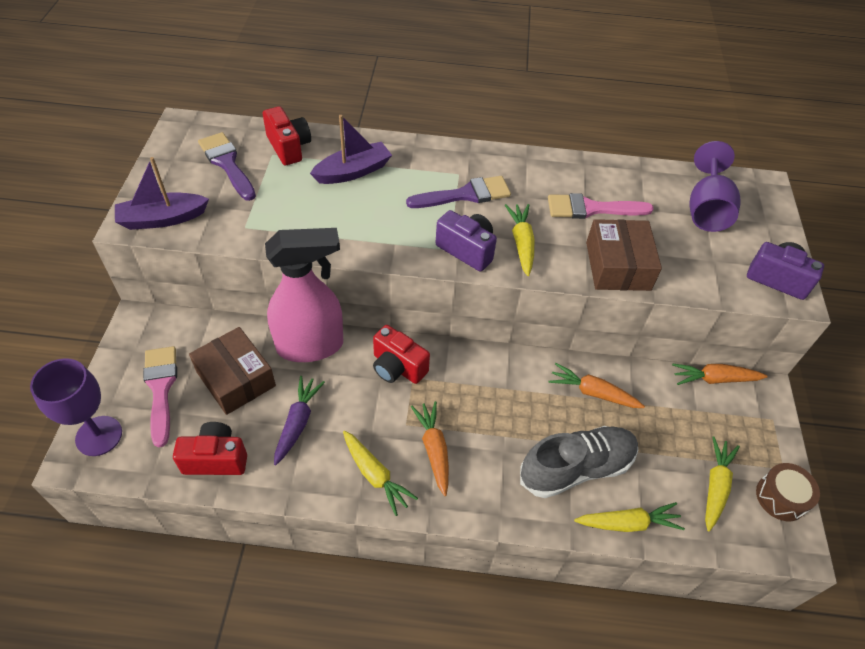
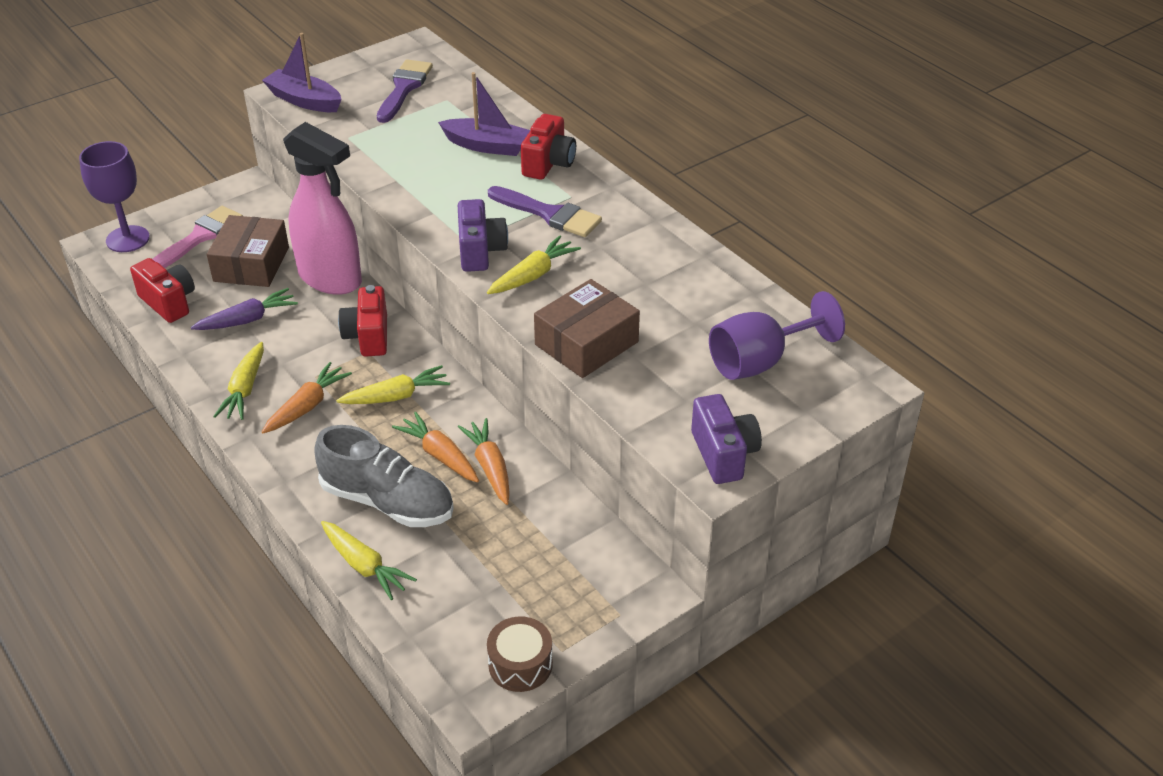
camera: 50 degrees right, 10 degrees down
red camera [263,106,311,165] -> red camera moved to [521,114,576,180]
pink brush [548,193,654,219] -> none
orange carrot [672,363,768,385] -> orange carrot moved to [392,412,479,482]
yellow carrot [705,436,740,531] -> yellow carrot moved to [336,365,450,404]

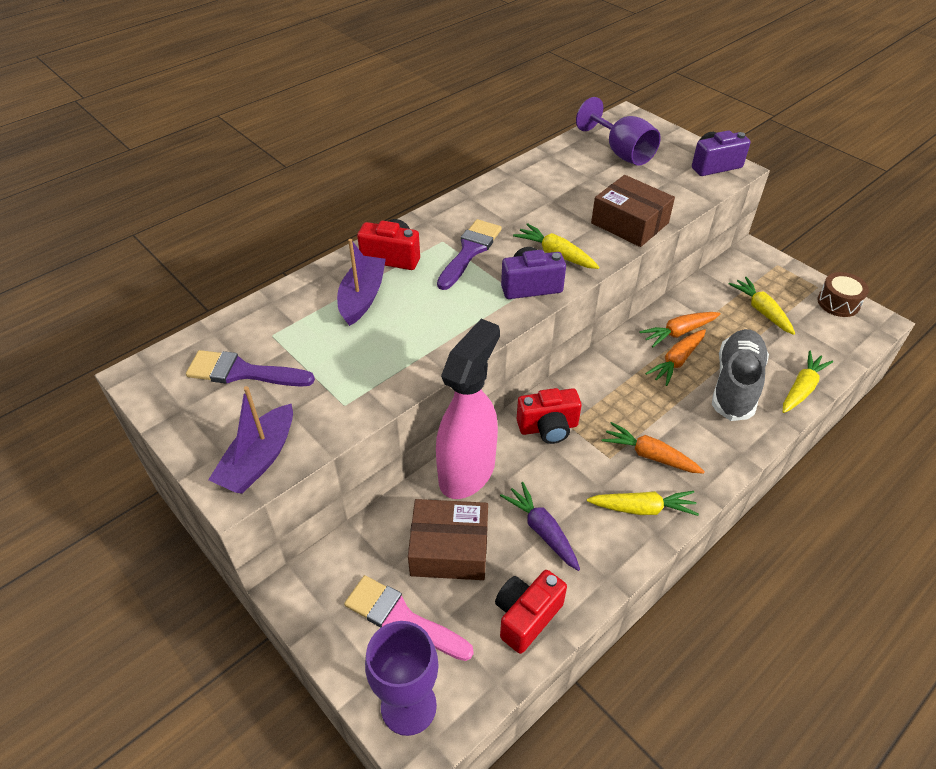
camera: 95 degrees left, 5 degrees up
yellow carrot [336,365,450,404] -> yellow carrot moved to [729,277,795,335]

